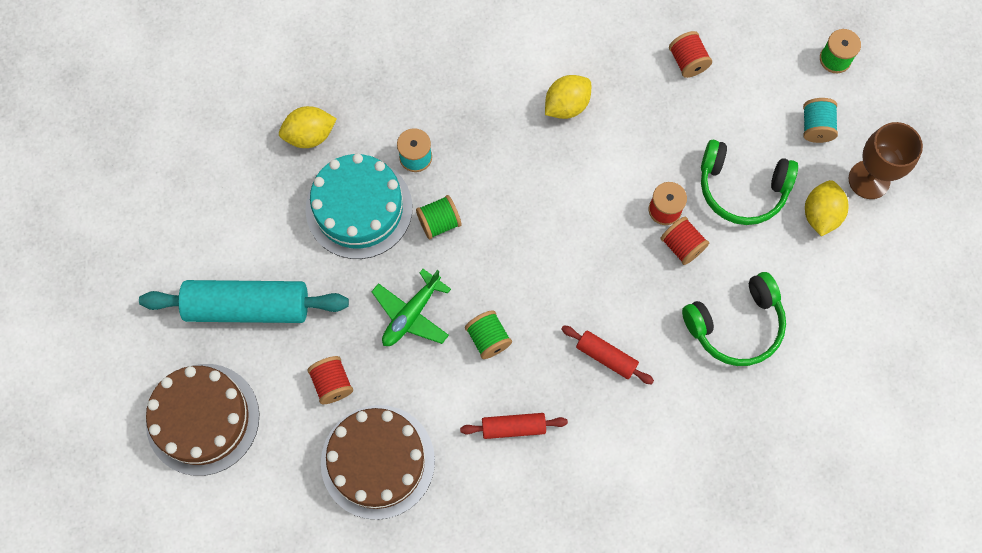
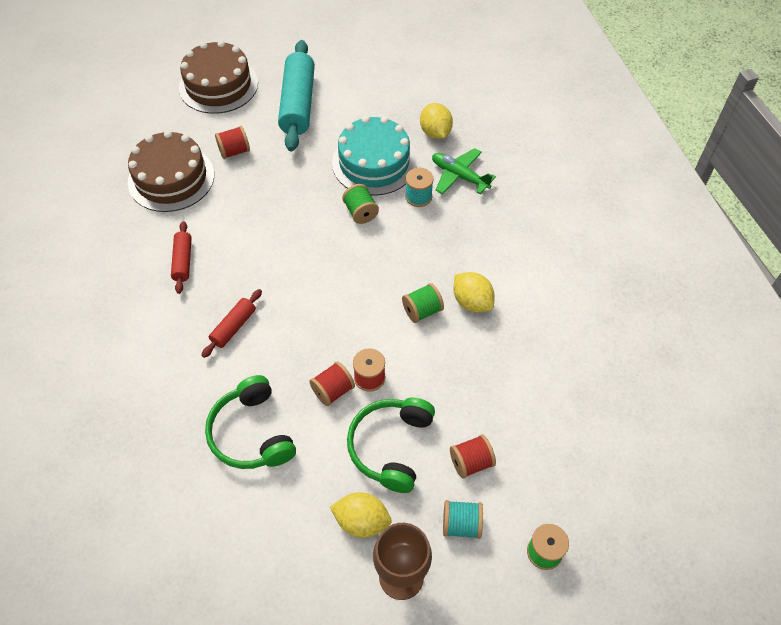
camera: 90 degrees right, 15 degrees down
green plane [372,269,451,346] -> green plane moved to [432,148,496,195]
green spool [465,310,512,359] -> green spool moved to [402,283,444,323]
red spool [669,31,712,78] -> red spool moved to [450,434,496,479]

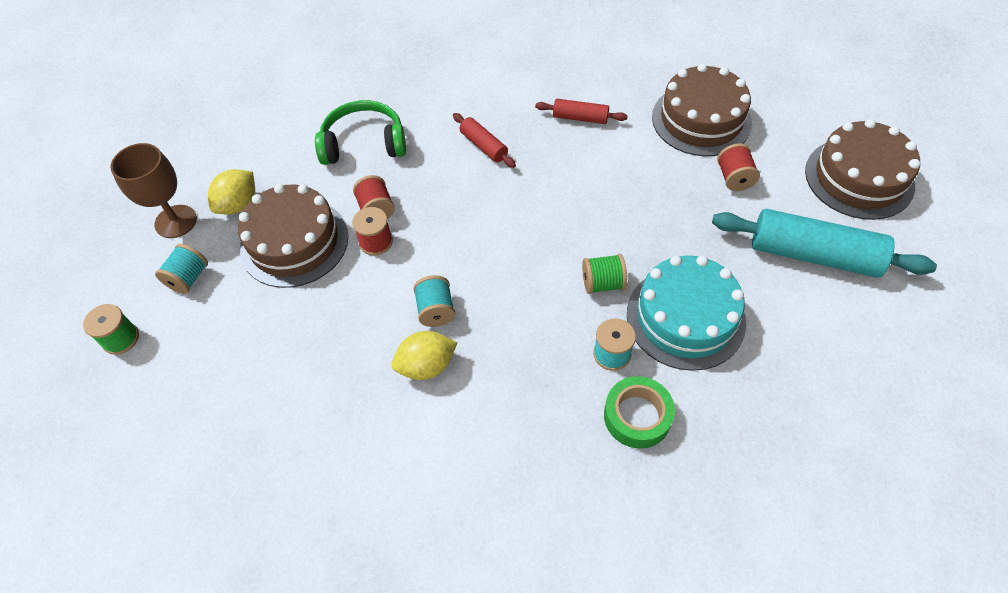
camera: 110 degrees right, 0 degrees up
green headphones [347,398,435,493] -> brown cake [238,184,348,288]
green spool [402,283,444,323] -> turquoise spool [413,275,455,327]
yellow lemon [420,103,453,139] -> none
green plane [432,148,496,195] -> green tape [604,376,675,449]
red spool [450,434,496,479] -> none

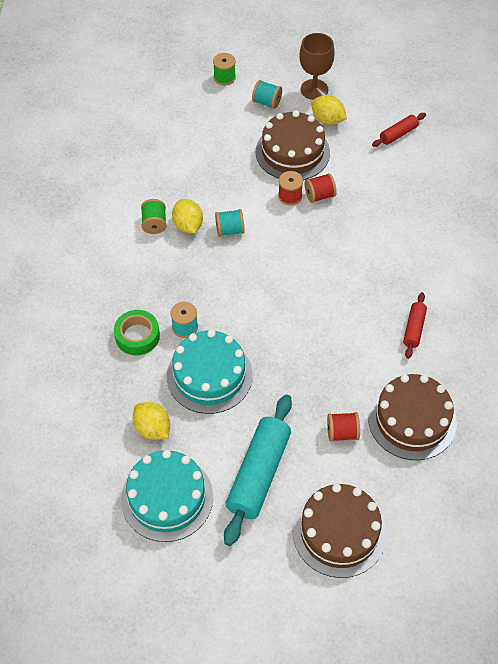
camera: 90 degrees right, 0 degrees up
green headphones [315,100,406,165] -> none
red rolling pin [453,113,516,168] -> red rolling pin moved to [372,113,426,147]
green spool [582,254,627,294] -> green spool moved to [141,199,167,234]
none -> turquoise cake [121,450,213,542]
none -> yellow lemon [133,402,170,440]

